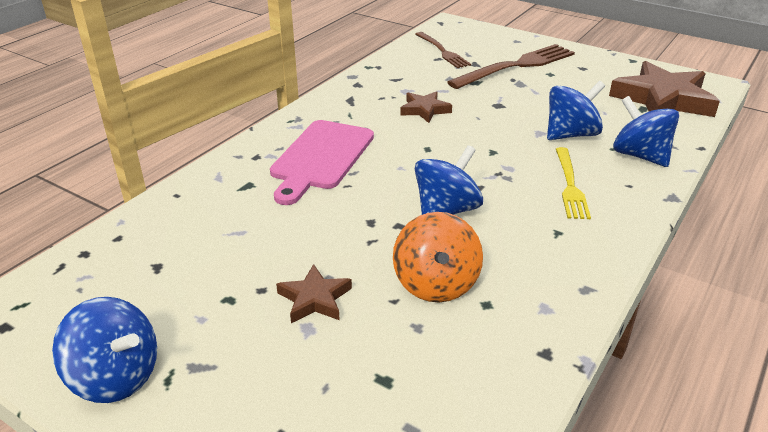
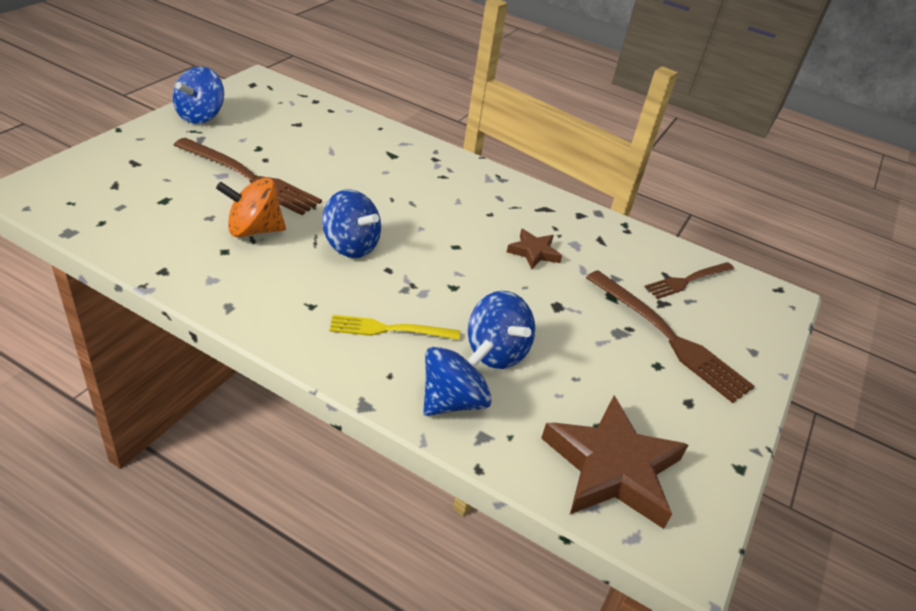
camera: 80 degrees right, 5 degrees up
pink cutting board [270,120,374,205] -> none
brown star [276,264,352,323] -> brown fork [174,138,322,215]

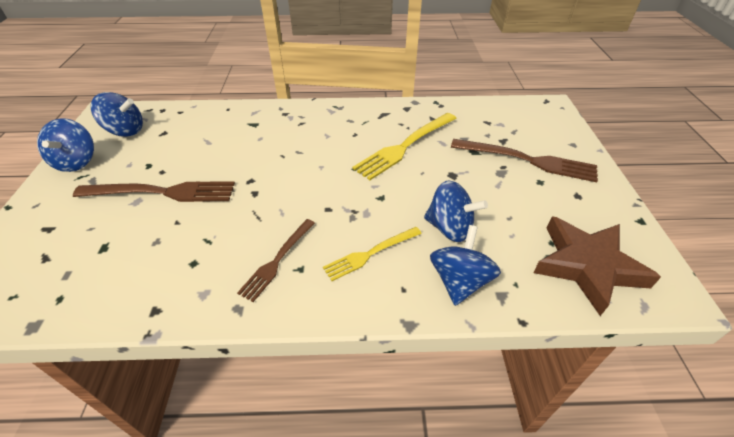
camera: 25 degrees left, 5 degrees up
orange spinning top [216,178,286,237] -> none
blue spinning top [322,189,381,258] -> blue spinning top moved to [91,92,143,137]
brown star [507,229,562,269] -> yellow fork [352,113,457,180]
brown fork [645,262,734,299] -> brown fork moved to [237,219,315,302]

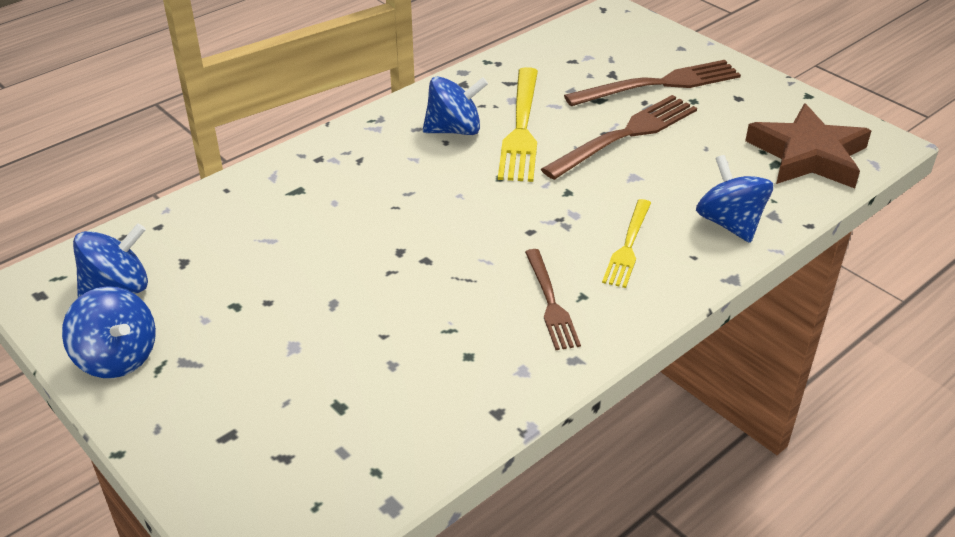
camera: 40 degrees left, 5 degrees down
brown fork [73,181,235,202] -> brown fork moved to [541,95,697,180]
blue spinning top [424,180,488,242] -> blue spinning top moved to [423,76,488,135]

